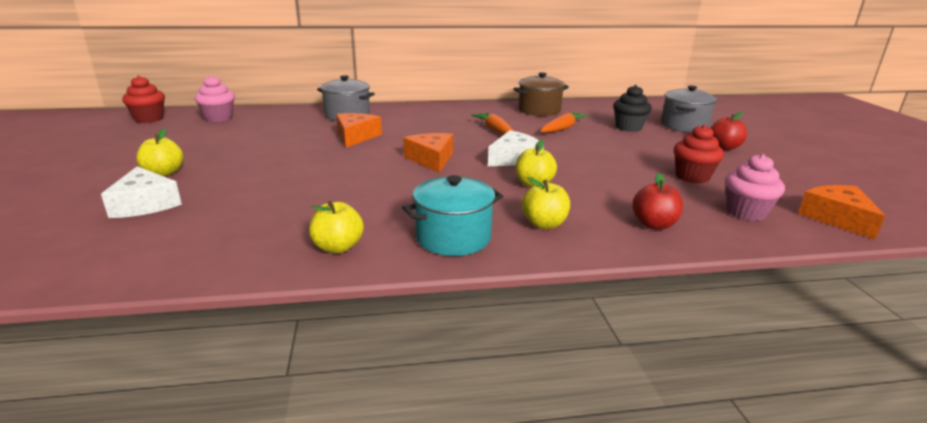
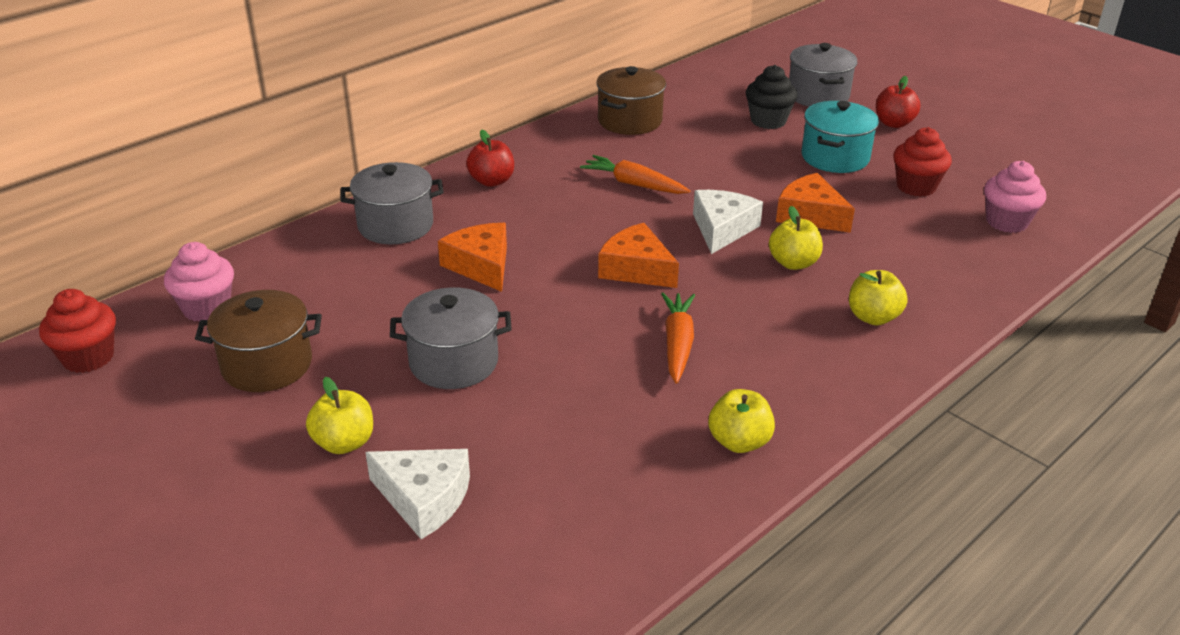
camera: 35 degrees left, 10 degrees up
turquoise pot [402,175,503,256] -> turquoise pot moved to [802,101,879,173]
orange carrot [540,112,588,133] -> orange carrot moved to [661,293,695,384]
red apple [633,173,683,230] -> red apple moved to [466,130,514,187]
orange cheese [798,185,885,240] -> orange cheese moved to [776,173,855,233]
none -> brown pot [195,290,322,392]
none -> grey pot [390,287,512,389]

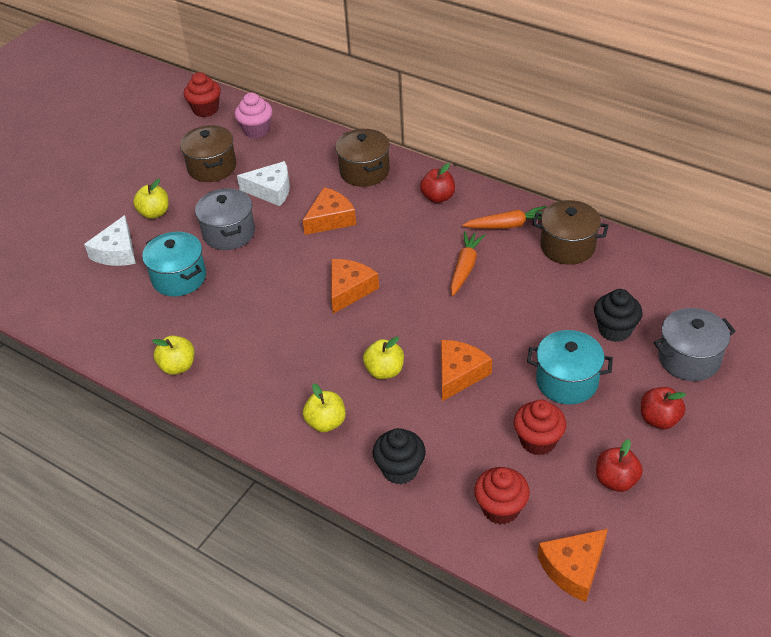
camera: 80 degrees right, 10 degrees up
grey pot [340,162,444,244] -> brown pot [335,129,390,187]
orange carrot [661,293,695,384] -> orange carrot moved to [462,206,546,229]
white cheese [693,190,763,254] -> white cheese moved to [237,161,290,206]
pink cupcake [984,161,1046,233] -> red cupcake [474,467,530,524]
none -> turquoise pot [142,232,206,297]
none -> black cupcake [373,428,426,484]
none -> orange cheese [538,529,608,602]
none -> red apple [596,439,643,492]

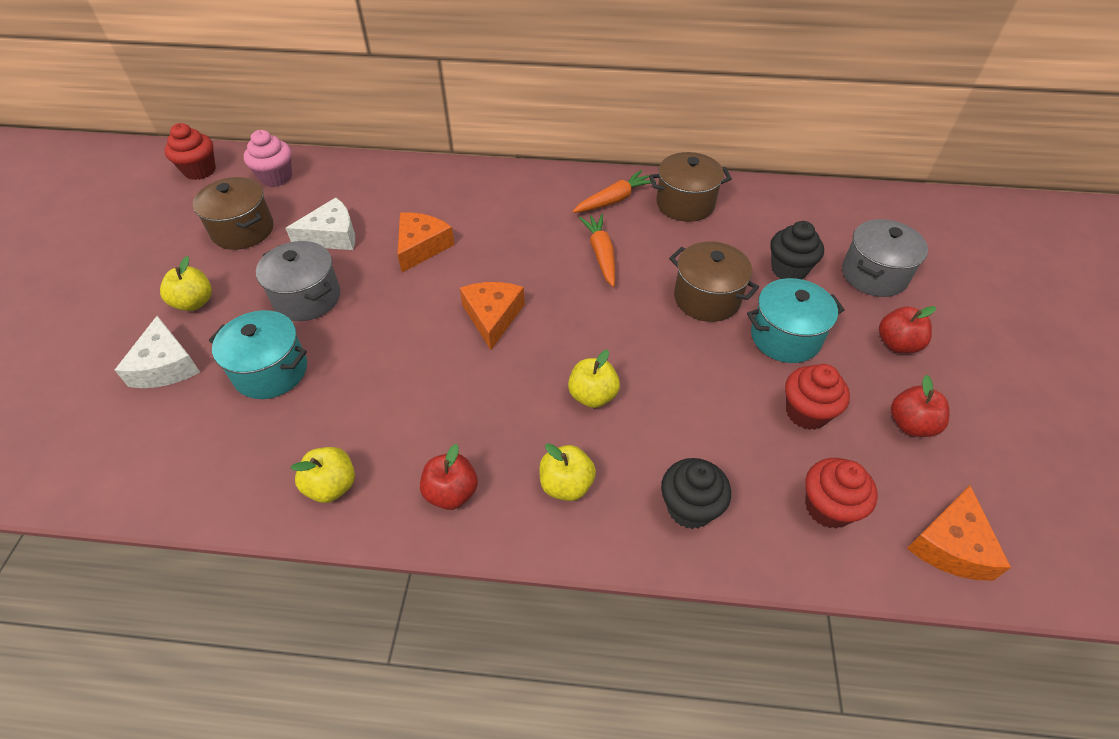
camera: 30 degrees left, 5 degrees up
brown pot [335,129,390,187] -> brown pot moved to [669,242,759,322]
red apple [420,163,455,203] -> red apple moved to [420,444,478,510]
orange cheese [441,340,492,401] -> none

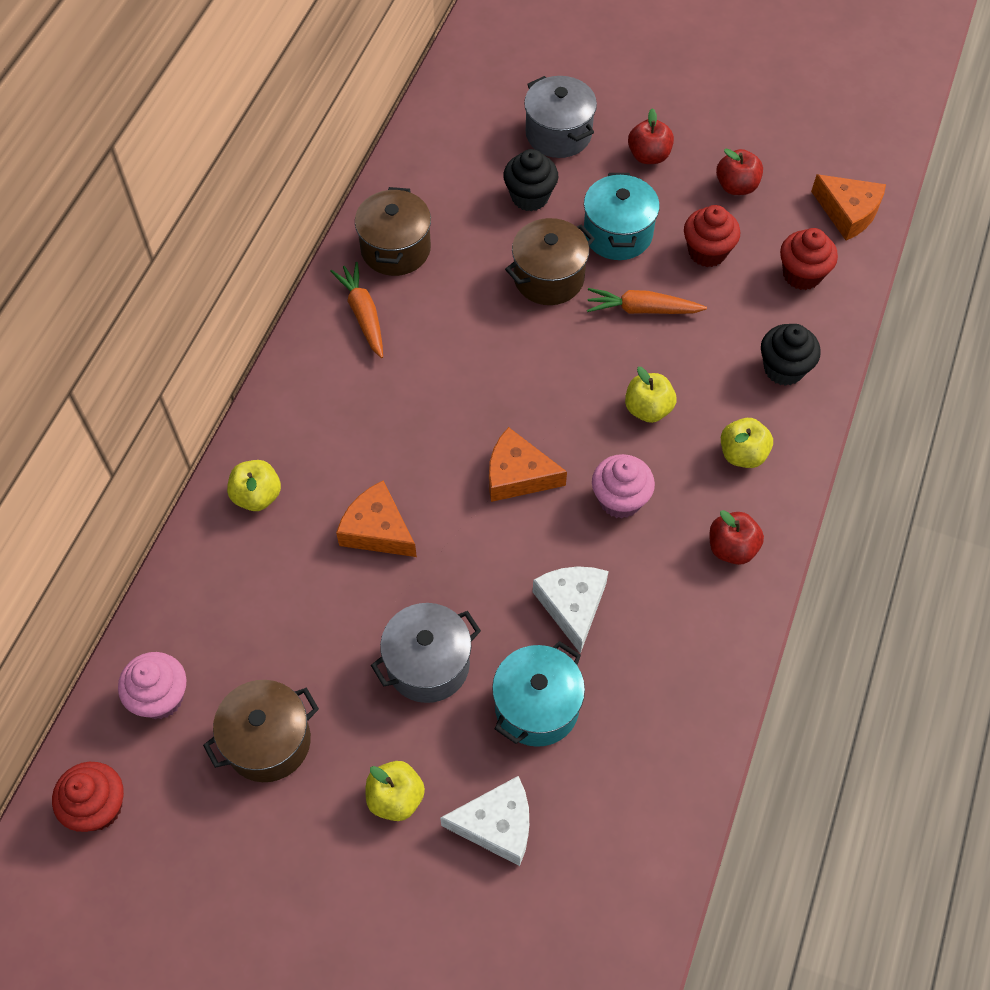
camera: 75 degrees left, 10 degrees up
white cheese [286,198,355,250] -> white cheese moved to [533,566,609,654]
yellow apple [291,447,355,503] -> yellow apple moved to [227,460,281,511]
orange carrot [579,214,615,287] -> orange carrot moved to [587,288,707,314]
none -> pink cupcake [592,454,655,518]

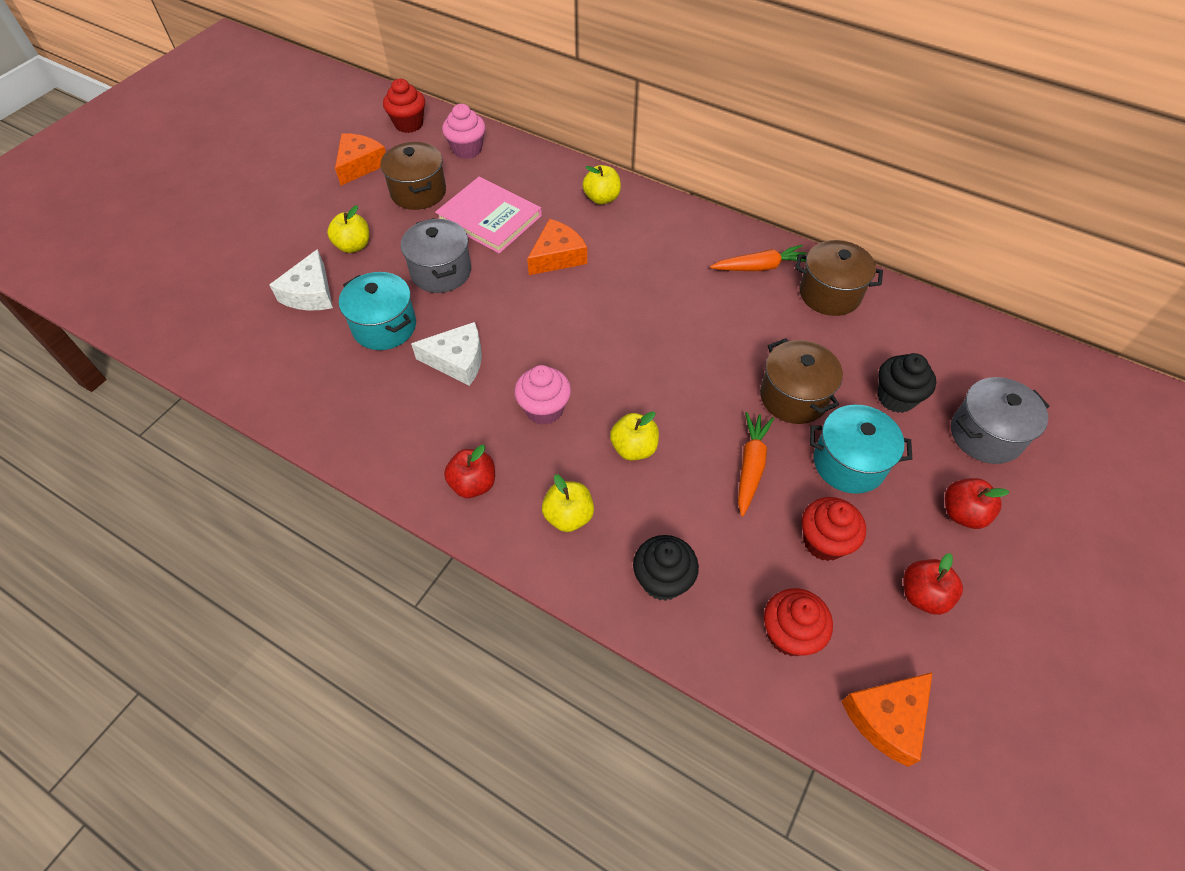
camera: 100 degrees right, 5 degrees down
orange cheese [489,427,567,502] -> orange cheese moved to [335,133,386,185]
none -> pink book [435,176,542,254]

